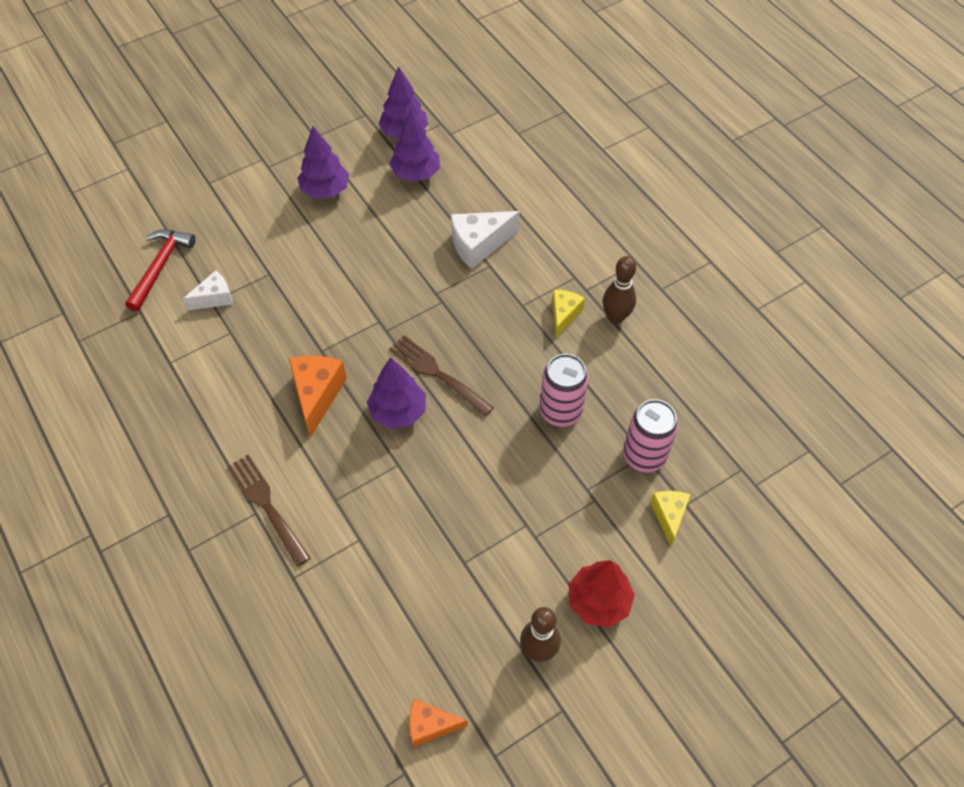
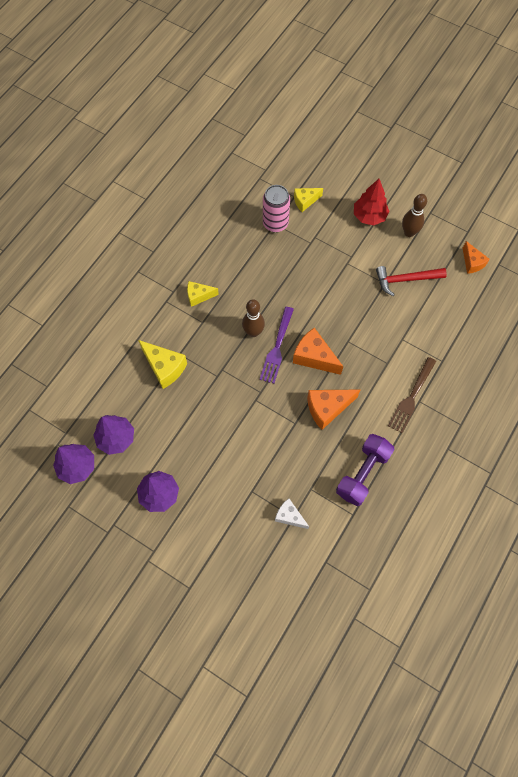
camera: 115 degrees left, 10 degrees up
red hammer [125,230,196,312] -> red hammer moved to [376,266,447,296]
purple tree [367,357,426,429] -> orange cheese [293,328,343,375]
brown fork [389,335,494,417] -> purple fork [260,307,294,384]
white cheese [451,211,520,269] -> yellow cheese [138,340,187,389]
pink can [540,354,588,427] -> none
brown bowling pin [603,256,636,324] -> brown bowling pin moved to [242,299,265,337]
none -> purple dumbbell [336,434,394,506]

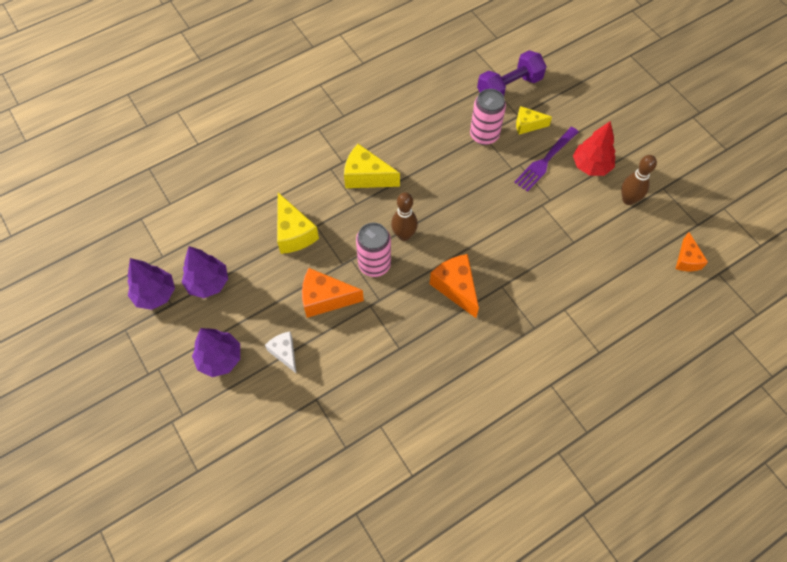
camera: 25 degrees right, 5 degrees down
yellow cheese [187,281,219,307] -> yellow cheese [344,144,400,188], size x1.57
purple fork [260,307,294,384] -> purple fork moved to [514,127,579,192]
white cheese [275,498,309,529] -> white cheese moved to [265,332,296,373]
orange cheese [307,389,361,430] -> orange cheese moved to [302,268,364,318]
purple dumbbell [336,434,394,506] -> purple dumbbell moved to [477,50,547,96]
red hammer [376,266,447,296] -> none
brown fork [388,357,436,433] -> none
none -> pink can [356,223,391,277]

